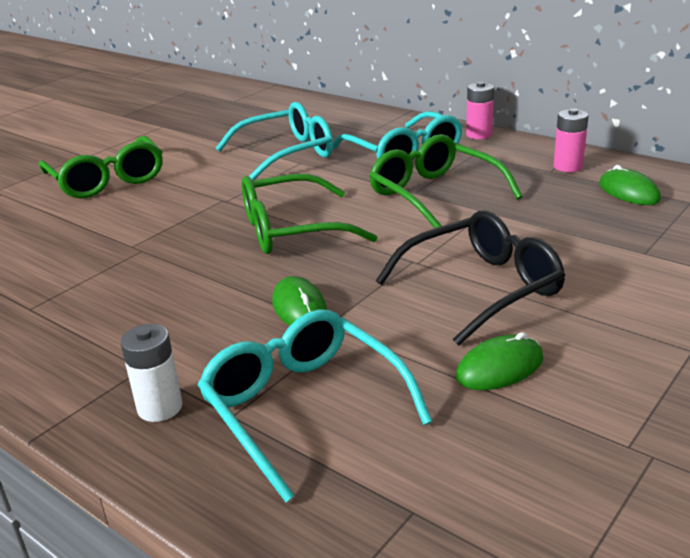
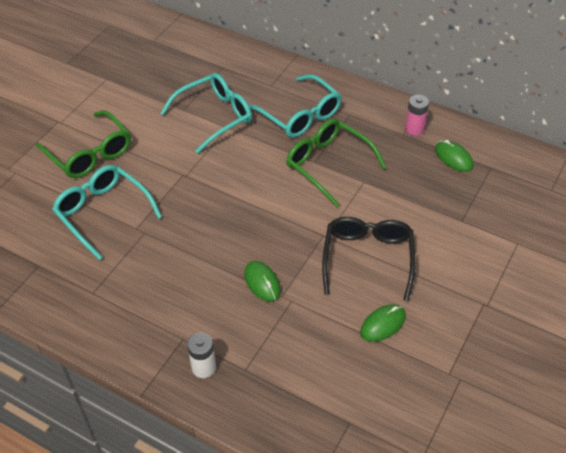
camera: 10 degrees left, 20 degrees up
turquoise glasses [198,309,432,502] -> turquoise glasses moved to [52,165,162,260]
green glasses [242,174,378,254] -> none
black glasses [376,210,565,346] -> black glasses turned 45 degrees counterclockwise [322,217,415,301]
pink battery [466,81,494,139] -> none

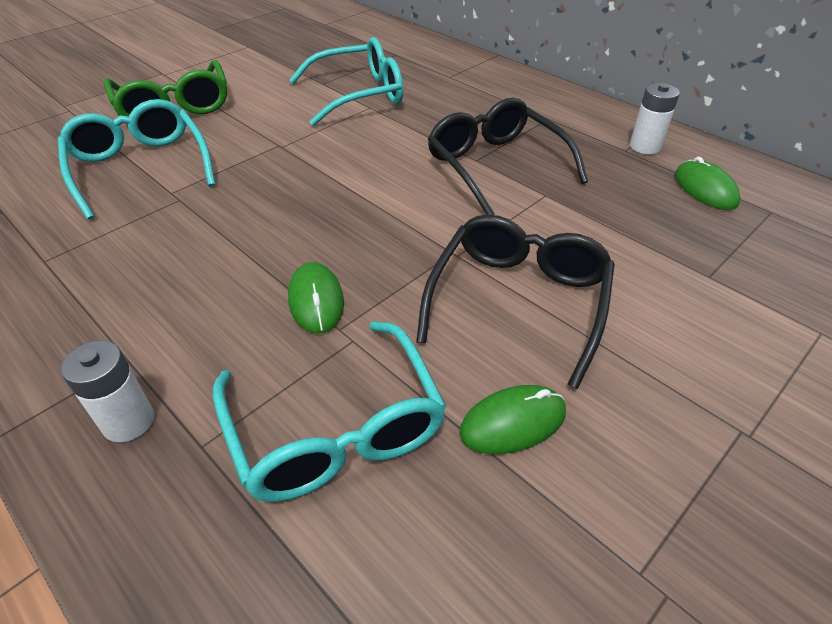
camera: 15 degrees right, 5 degrees down
turquoise glasses [248,74,342,138] -> turquoise glasses moved to [213,321,447,502]
green glasses [286,119,386,207] -> black glasses [427,98,588,215]
pink battery [405,95,429,136] -> white battery [630,83,680,154]

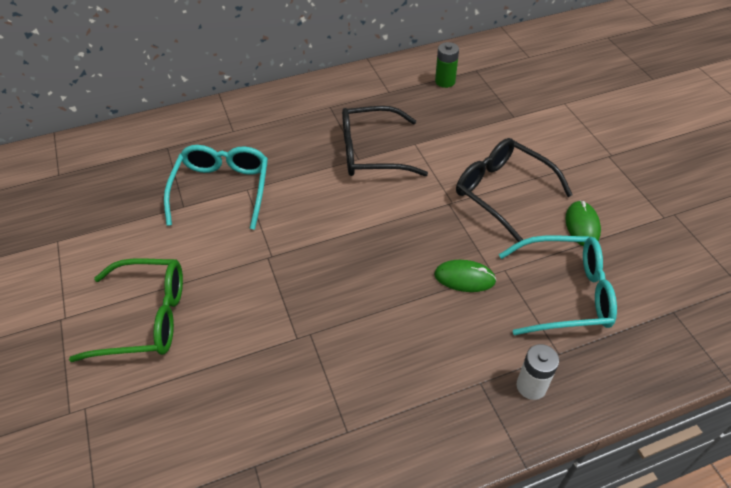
camera: 65 degrees left, 5 degrees up
turquoise glasses [58,99,216,220] -> none
white battery [630,83,680,154] -> none
green mouse [675,157,740,210] -> green battery [435,42,459,88]

